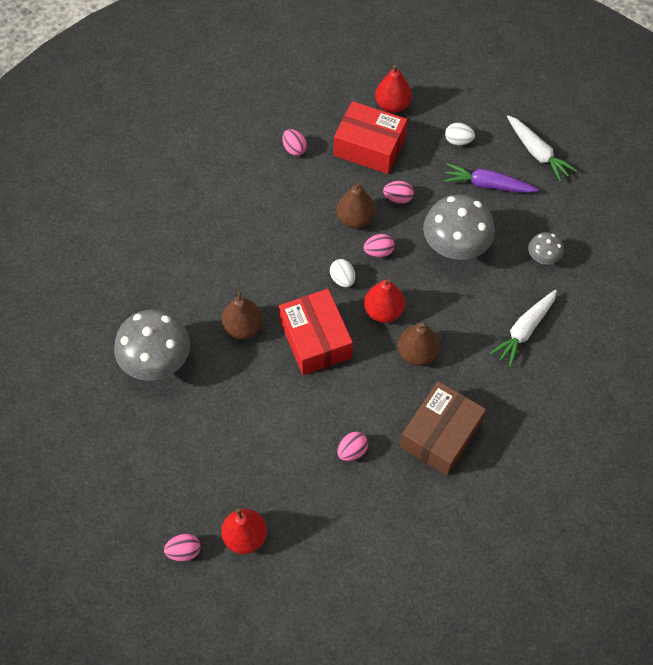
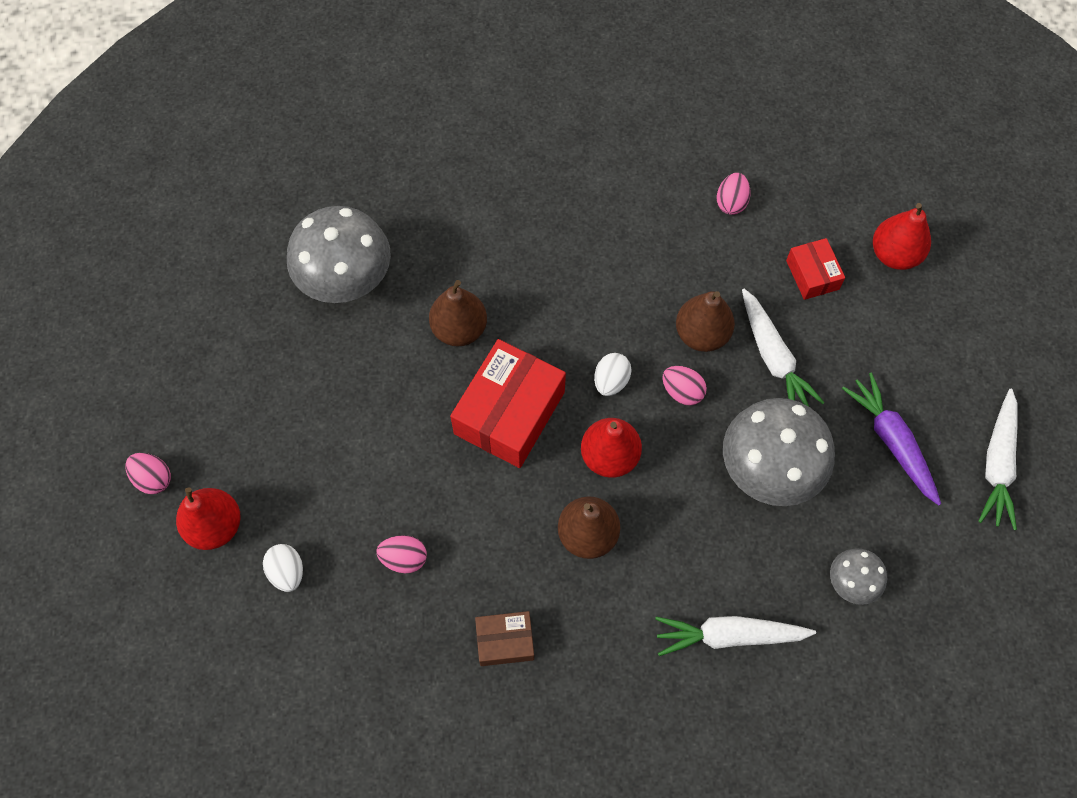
camera: 50 degrees right, 5 degrees up
red box [334,101,407,174] -> red box [786,238,845,300], size x0.53
pink egg [383,181,414,204] -> white carrot [742,289,825,407]
brown box [400,381,486,476] -> brown box [475,611,534,666], size x0.53
white egg [445,123,475,146] -> white egg moved to [263,544,303,592]

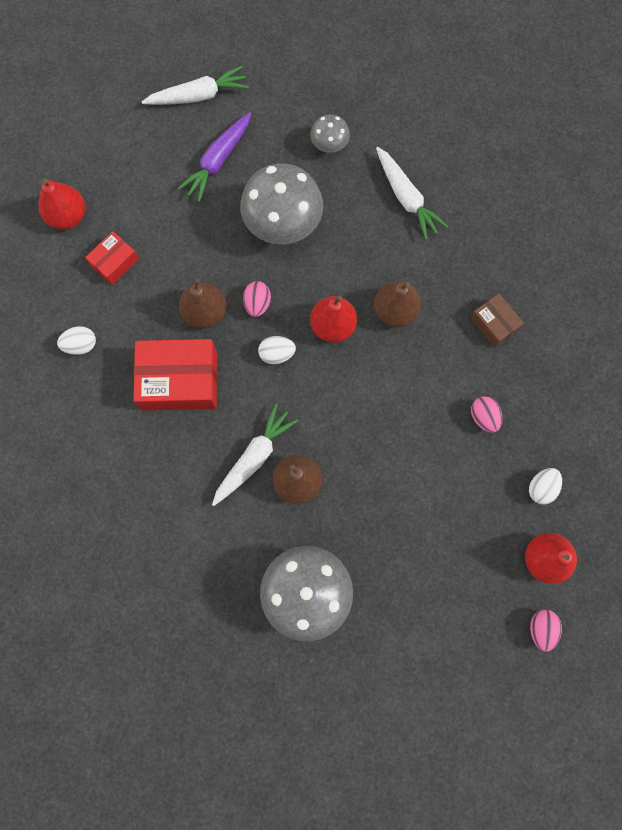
camera: 120 degrees left, 10 degrees up
red box [450,339,566,468] -> red box moved to [133,339,217,411]
pink egg [717,173,751,215] -> white egg [57,326,96,355]
white carrot [742,289,825,407] -> white carrot moved to [212,404,299,506]

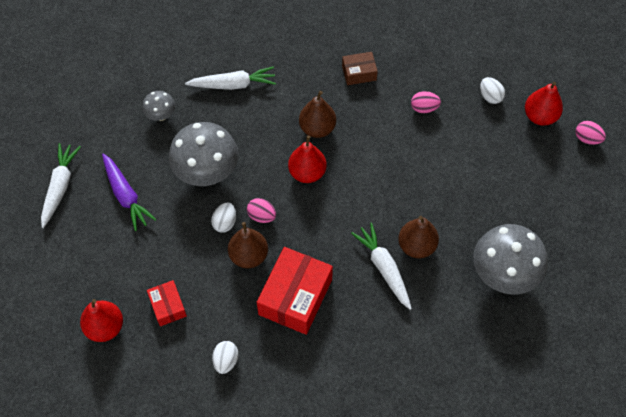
camera: 65 degrees left, 15 degrees down
white egg [258,336,296,364] -> white egg moved to [211,203,236,233]

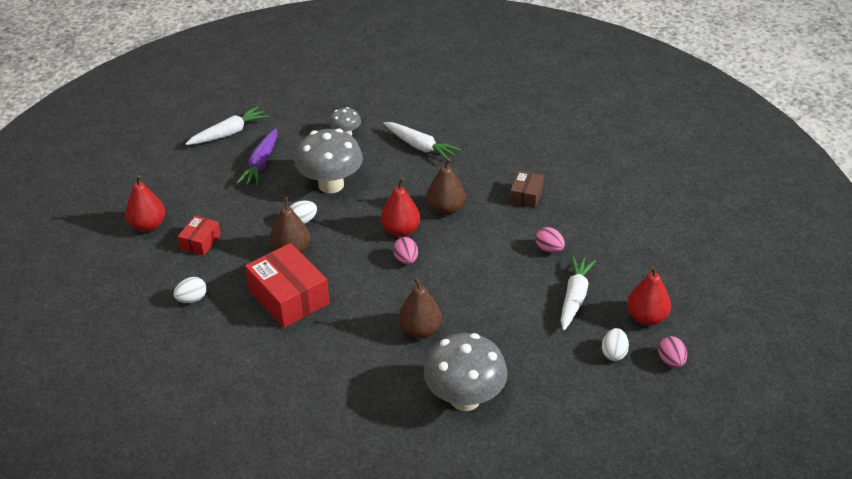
camera: 45 degrees right, 20 degrees down
pink egg [247,198,276,223] -> pink egg moved to [393,237,418,264]
red box [257,247,333,335] -> red box turned 75 degrees clockwise [245,243,330,328]
brown box [342,52,378,85] -> brown box turned 75 degrees clockwise [510,171,544,208]
white carrot [351,223,412,310] -> white carrot moved to [561,255,596,331]
white egg [480,77,505,104] -> white egg moved to [602,328,629,361]

